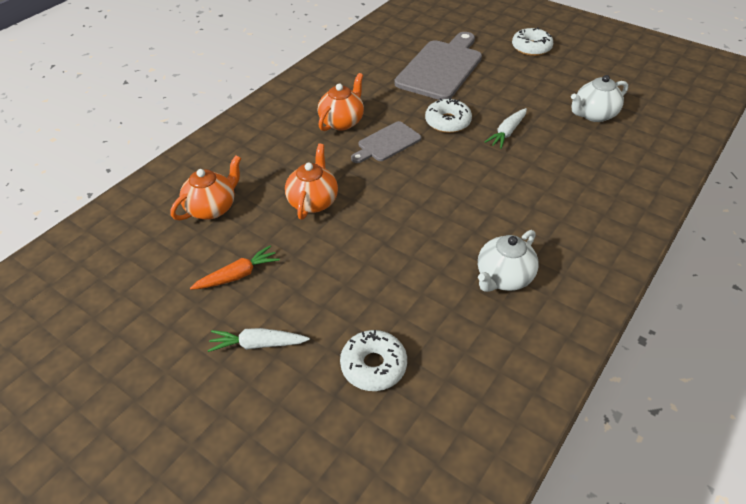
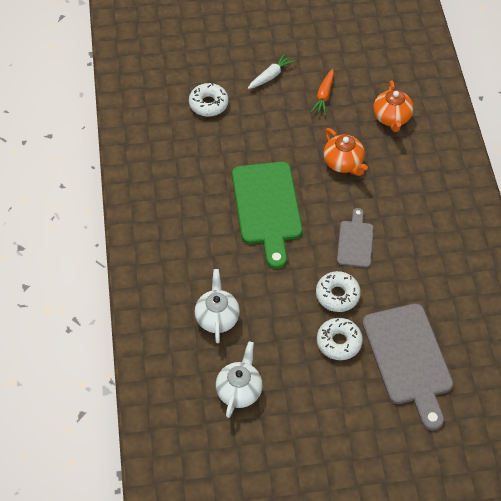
camera: 135 degrees right, 10 degrees up
orange teapot [318,73,364,131] -> none
white teapot [478,230,539,292] -> white teapot moved to [195,269,240,343]
white carrot [485,108,527,149] -> none
white donut [512,27,553,56] -> white donut moved to [317,318,363,360]
none -> green cutting board [232,162,302,269]

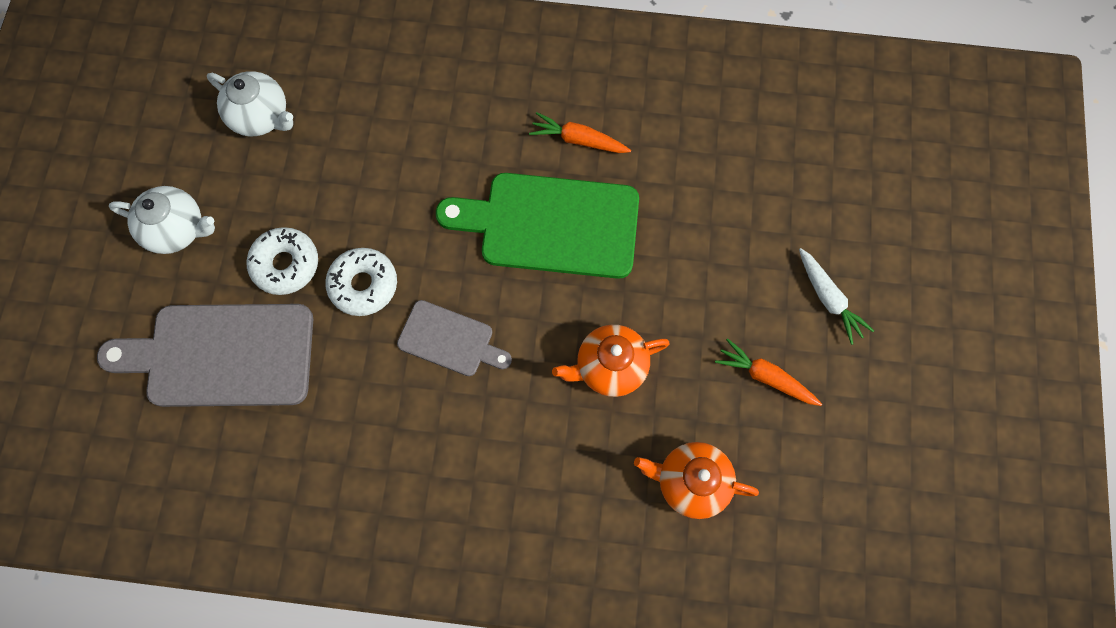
camera: 105 degrees right, 15 degrees up
white donut [189,83,228,117] -> none
white teapot [195,269,240,343] -> white teapot moved to [108,186,215,254]
none -> orange carrot [529,112,631,153]

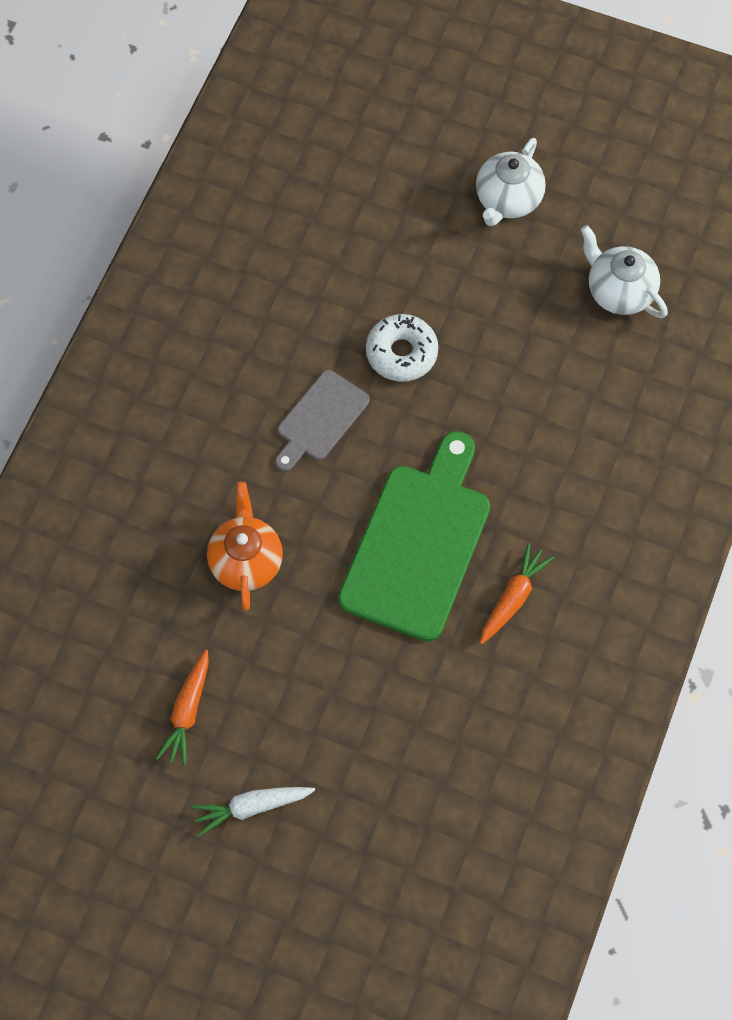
camera: 105 degrees right, 5 degrees down
grey cutting board [97,304,313,407] -> none
white teapot [207,71,293,136] -> white teapot turned 90 degrees clockwise [580,225,668,318]
white donut [247,227,318,295] -> none
orange teapot [634,442,759,519] -> none
orange carrot [715,338,822,406] -> orange carrot turned 150 degrees clockwise [156,649,209,766]

